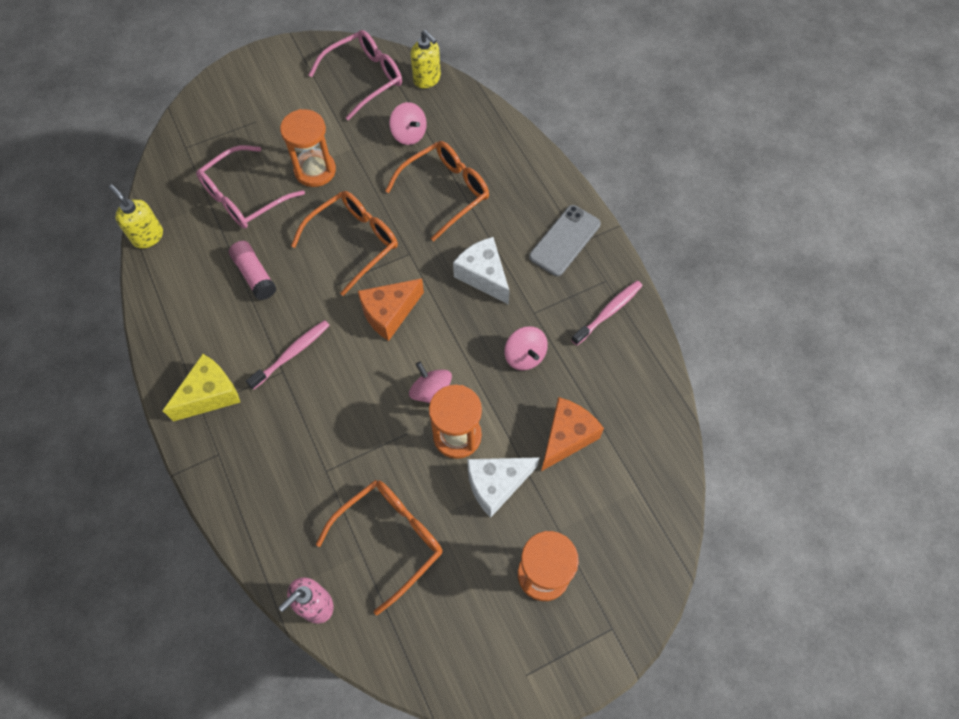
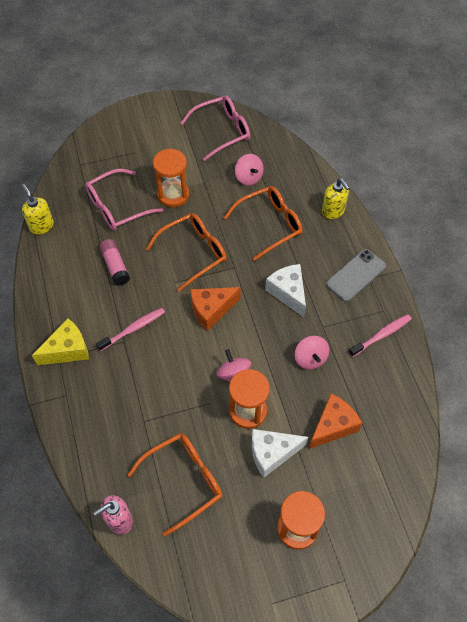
camera: 10 degrees right, 5 degrees down
yellow soap dispenser [410,30,441,88] -> yellow soap dispenser moved to [322,178,350,219]

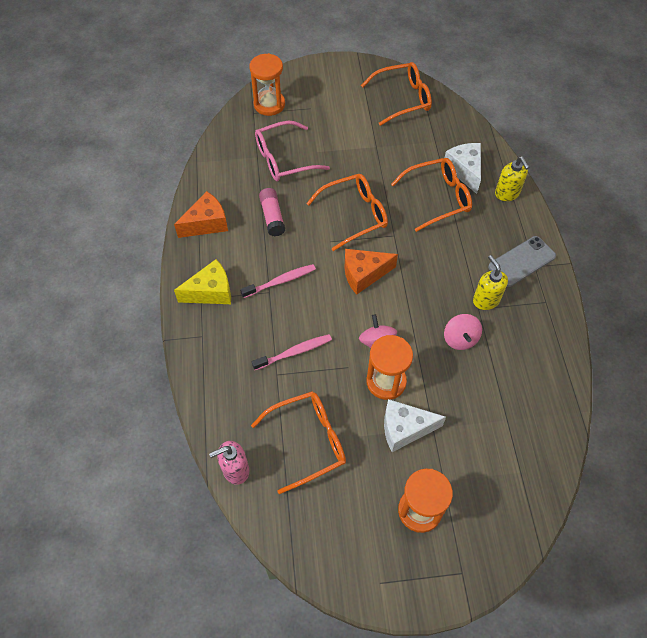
camera: 10 degrees right, 0 degrees up
yellow soap dispenser [22,184,54,234] -> yellow soap dispenser moved to [473,255,508,310]
orange hourglass [153,148,189,207] -> orange hourglass moved to [249,53,285,116]
pink glasses [180,96,250,161] -> orange glasses [361,62,432,126]
pink spinning top [235,154,264,186] -> none
white cheese [265,264,306,317] -> white cheese moved to [445,143,481,194]
orange cheese [309,394,362,449] -> orange cheese moved to [174,191,228,238]
pink toothbrush [349,314,412,357] -> pink toothbrush moved to [252,334,332,370]

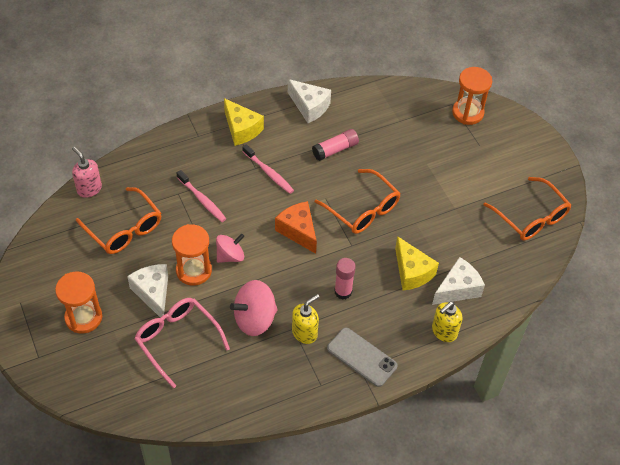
camera: 70 degrees right, 5 degrees down
orange cheese [174,191,228,238] -> white cheese [288,79,331,123]
pink glasses [255,121,330,181] -> pink glasses moved to [134,298,230,388]
orange glasses [391,158,472,232] -> yellow cheese [395,236,439,291]
pink spinning top [444,314,482,350] -> pink spinning top [230,280,278,336], size x1.51
none -> pink glue stick [334,258,356,300]

